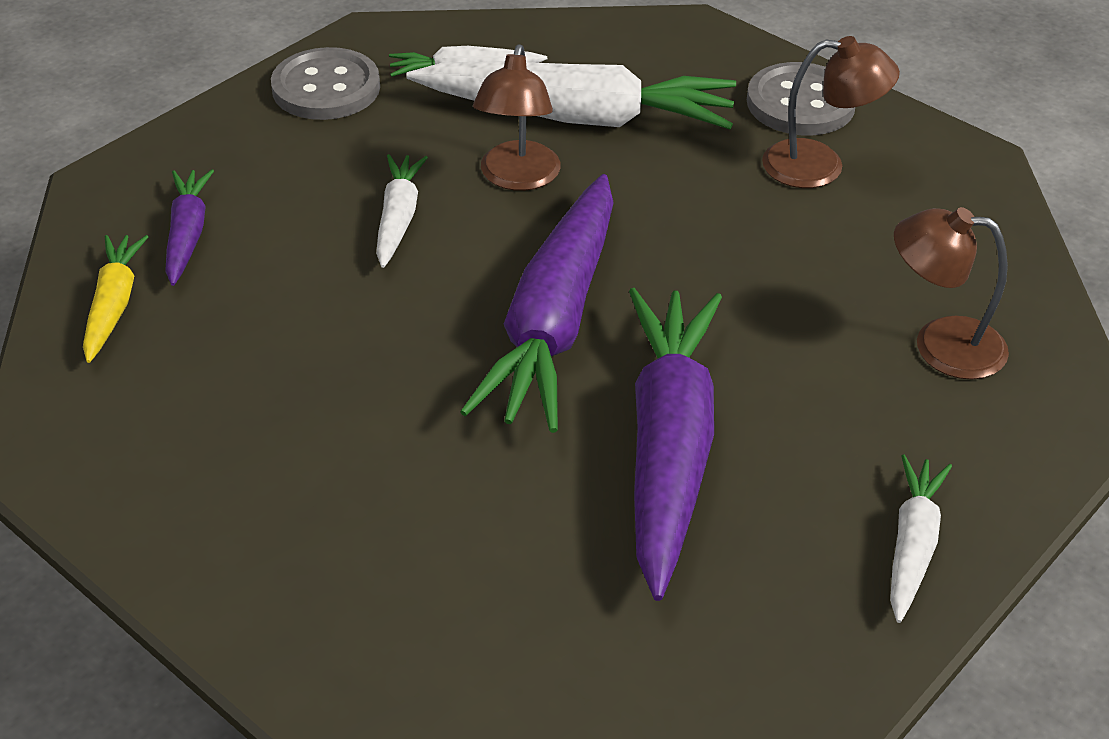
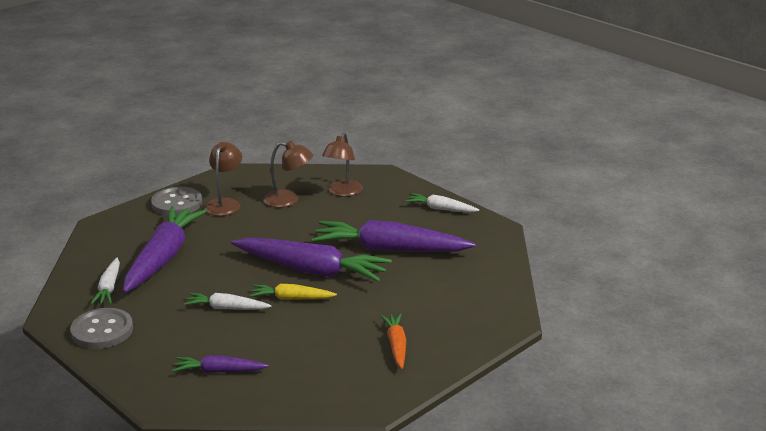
camera: 85 degrees left, 15 degrees down
yellow carrot [83,235,148,363] -> yellow carrot moved to [250,284,337,300]
white carrot [406,61,736,129] -> purple carrot [123,206,206,293]
brown lamp [473,44,561,191] -> brown lamp moved to [264,141,313,208]
none -> orange carrot [380,313,406,369]

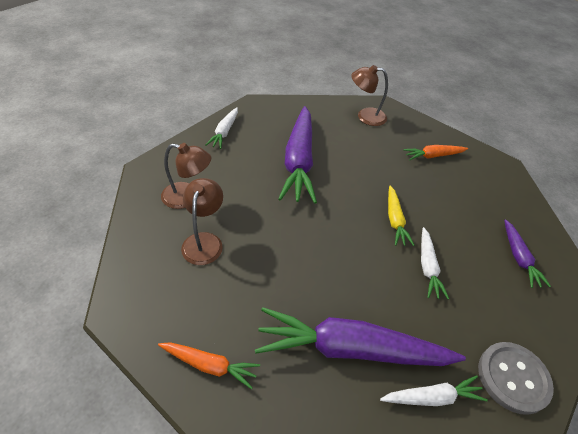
camera: 100 degrees left, 20 degrees up
grey button [151,187,202,216] -> orange carrot [158,342,260,389]
brown lamp [205,142,242,216] -> brown lamp moved to [351,65,388,126]
purple carrot [231,238,392,282] -> none

